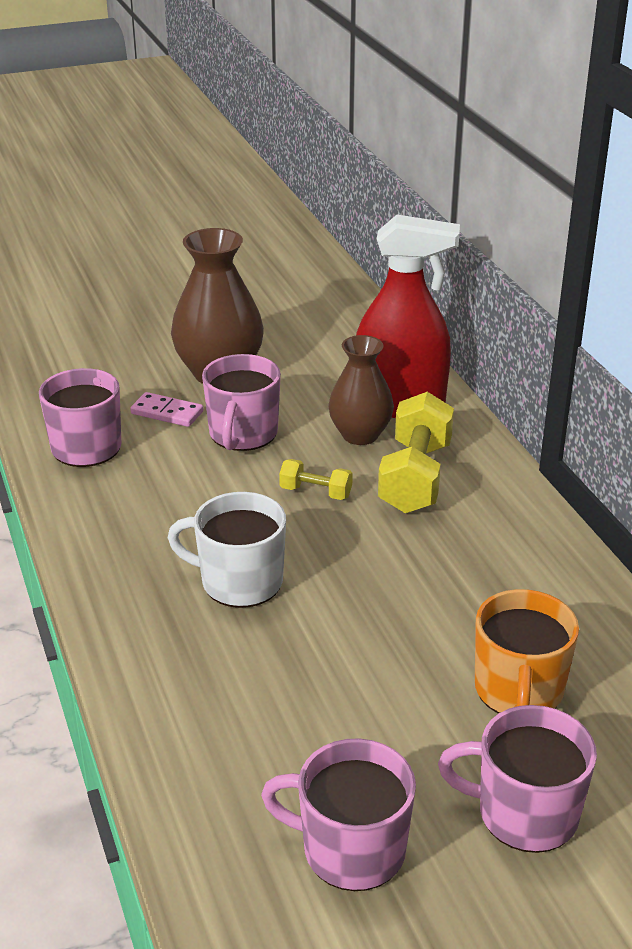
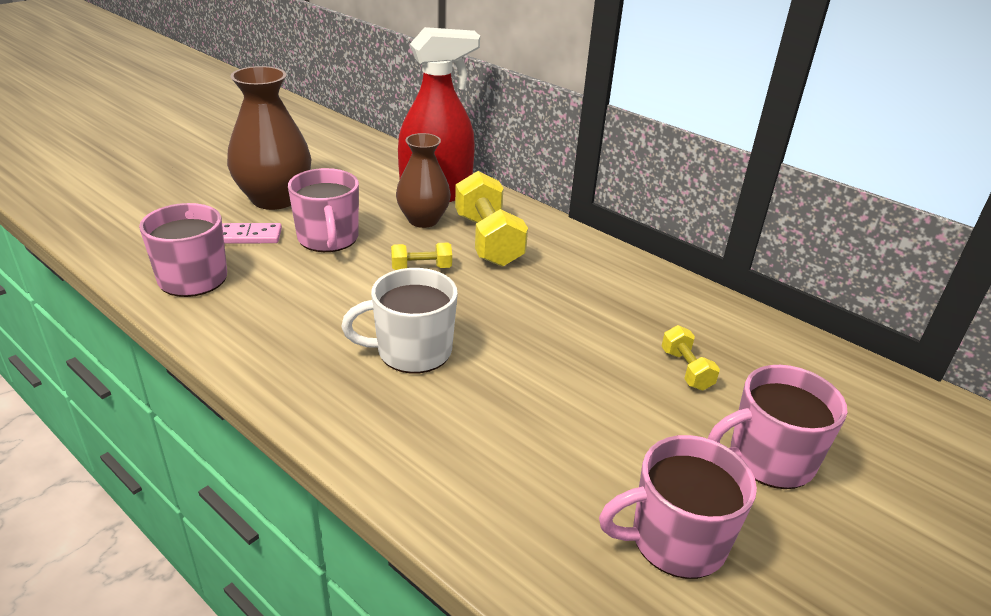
camera: 30 degrees left, 0 degrees up
orange mug [475,589,579,714] -> yellow dumbbell [661,325,720,391]

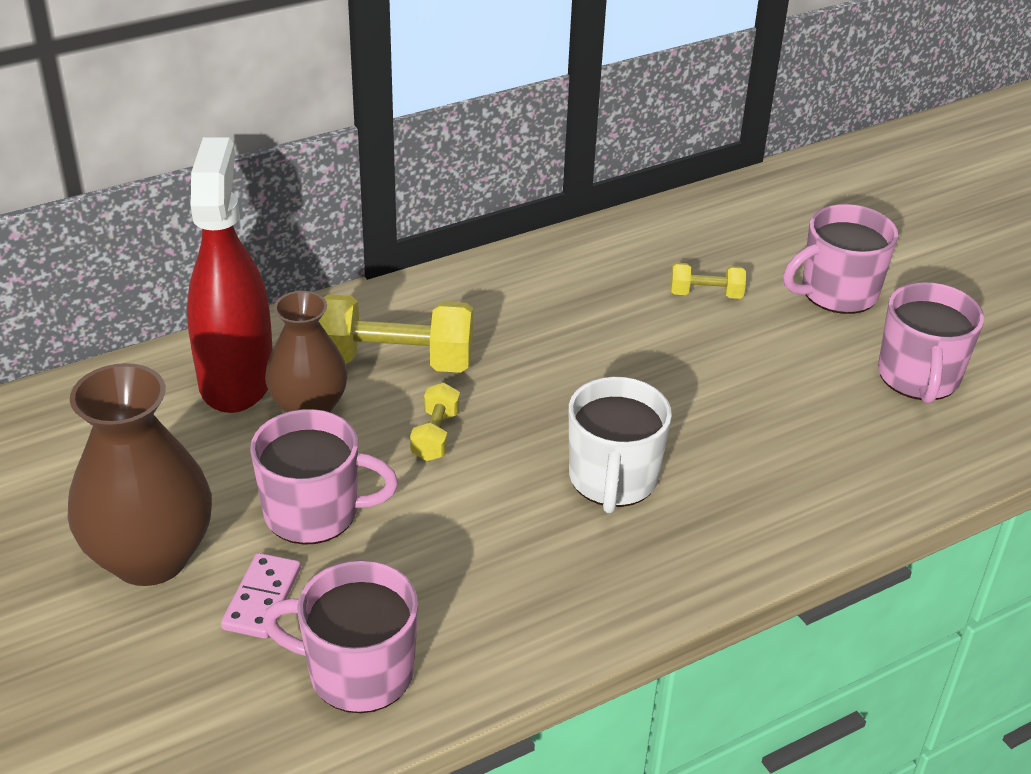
camera: 70 degrees left, 5 degrees up
pink mug [708,365,847,489] -> pink mug turned 60 degrees clockwise [783,204,898,314]

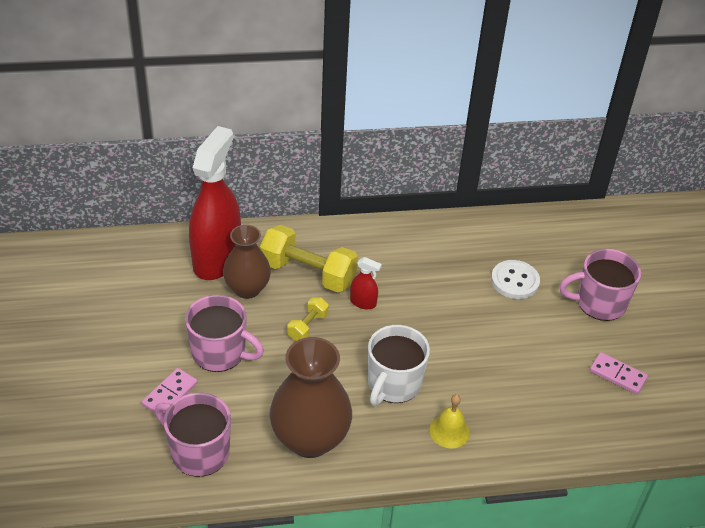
camera: 20 degrees right, 5 degrees up
brown vase [68,363,212,586] -> brown vase moved to [269,337,352,458]
yellow dumbbell [670,263,746,299] -> white button [491,260,540,299]
pink mug [878,282,984,404] -> pink domino [590,352,648,394]
none -> red spray bottle [350,257,382,309]
none -> yellow bell [430,394,470,448]

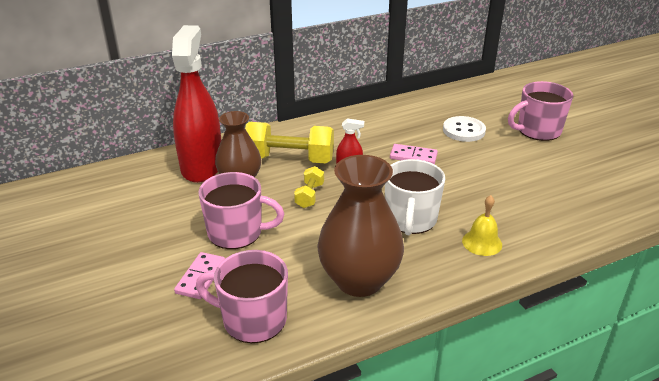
camera: 15 degrees left, 10 degrees down
pink domino [590,352,648,394] -> pink domino moved to [390,144,438,164]

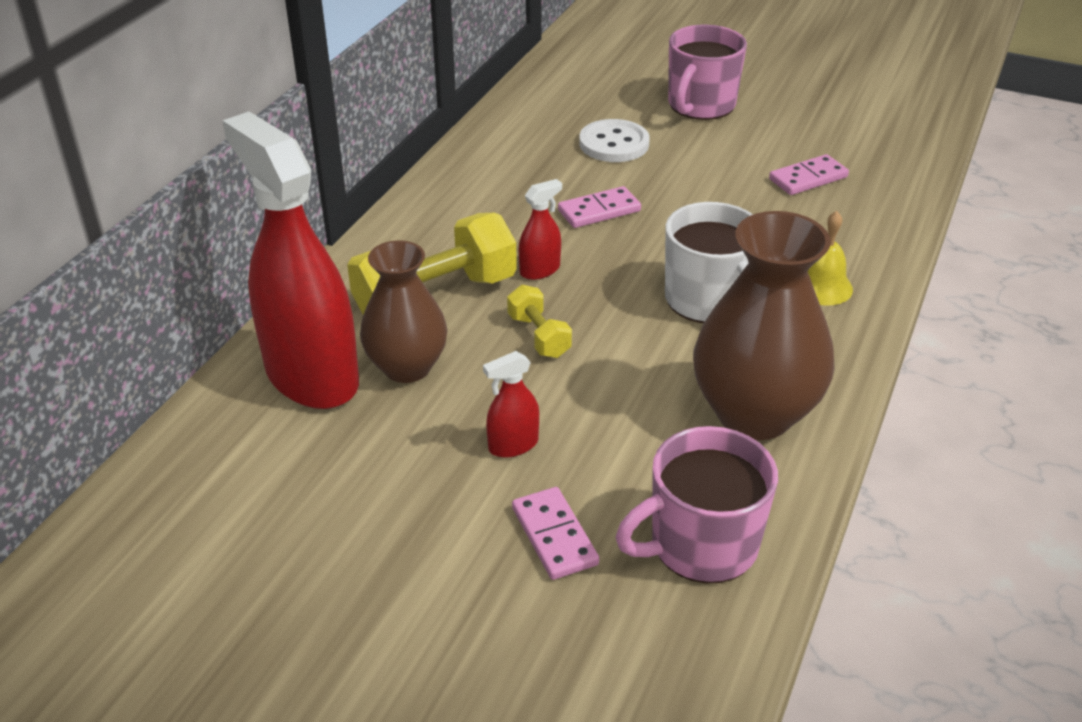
camera: 40 degrees left, 5 degrees up
pink mug [198,172,284,249] -> red spray bottle [483,351,539,458]
none -> pink domino [769,154,849,195]

